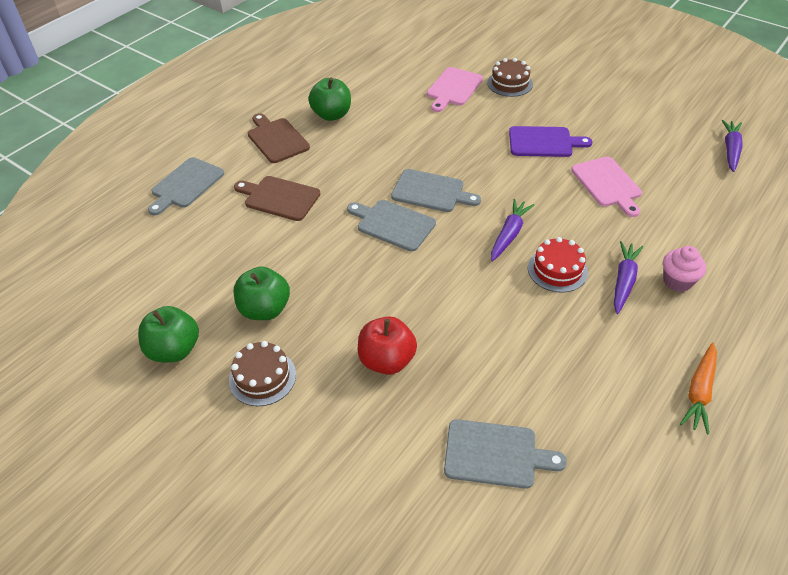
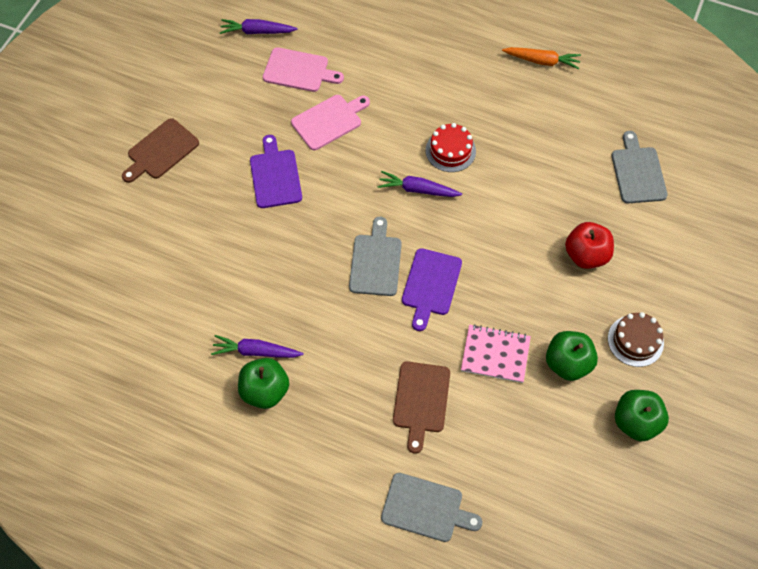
camera: 105 degrees left, 15 degrees up
brown cutting board [248,113,310,163] -> brown cutting board moved to [122,118,199,183]
grey cutting board [347,200,436,251] -> purple cutting board [402,248,462,331]
pink cutting board [427,67,483,112] -> pink cutting board moved to [263,47,344,92]
brown cake [487,58,533,97] -> none
purple carrot [614,241,643,314] -> purple carrot moved to [211,335,304,358]
pink cupcake [663,246,706,292] -> none
none -> pink notebook [461,324,531,383]

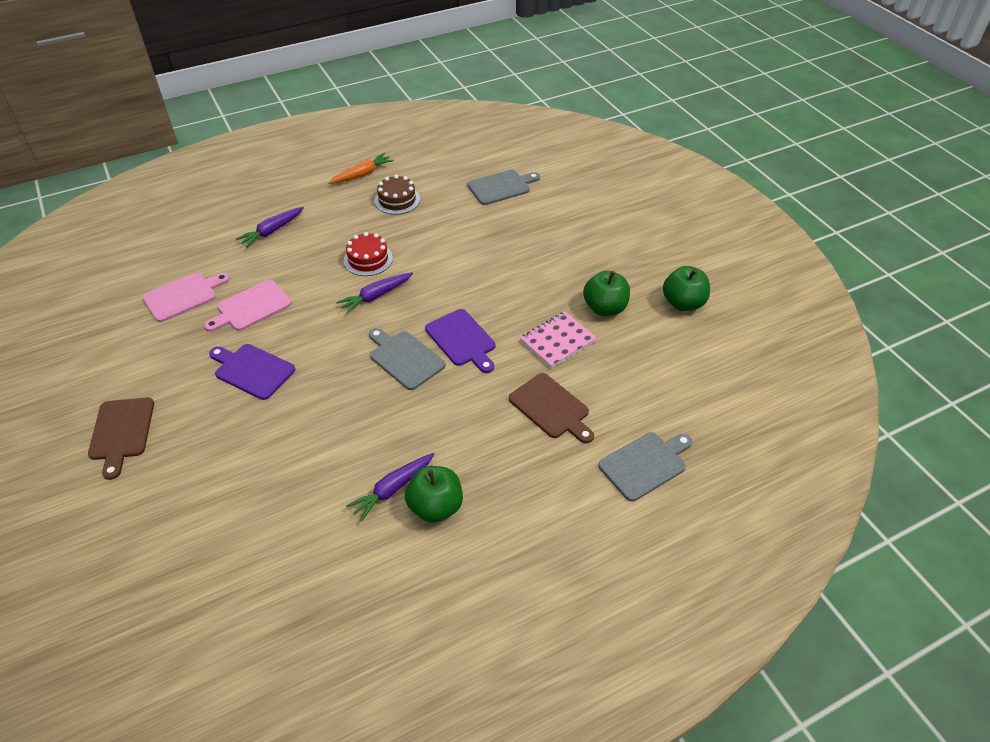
camera: 50 degrees left, 15 degrees down
purple carrot [220,19,298,34] -> purple carrot moved to [236,207,304,248]
pink cutting board [291,95,370,150] -> pink cutting board turned 135 degrees counterclockwise [204,280,292,332]
red apple [565,222,614,269] -> none
brown cake [608,312,664,367] -> brown cake moved to [374,175,420,215]
grey cutting board [612,131,668,203] -> grey cutting board turned 120 degrees clockwise [467,170,540,205]

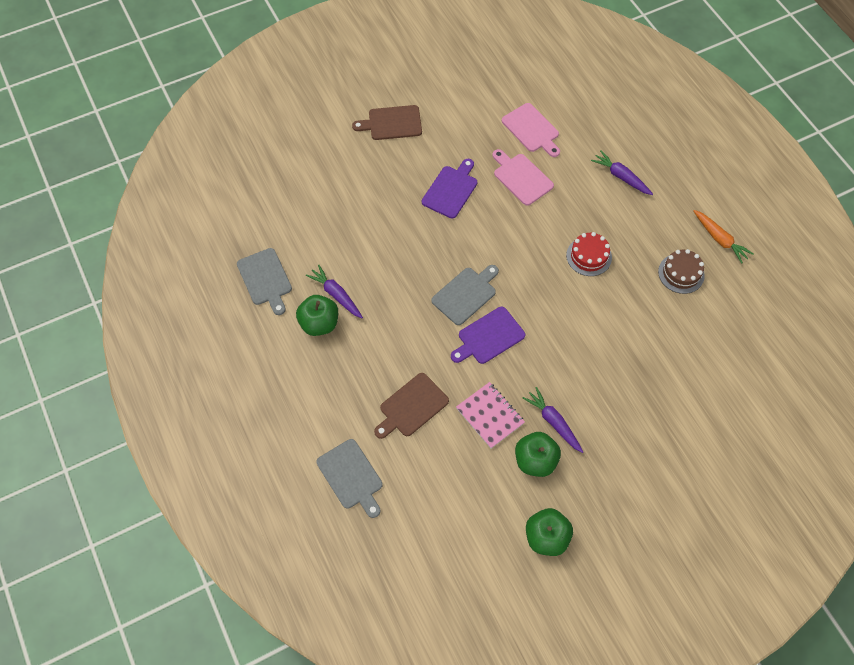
camera: 90 degrees right, 15 degrees up
purple carrot [336,272,413,314] -> purple carrot moved to [523,387,583,453]
grey cutting board [467,170,540,205] -> grey cutting board moved to [237,248,292,315]

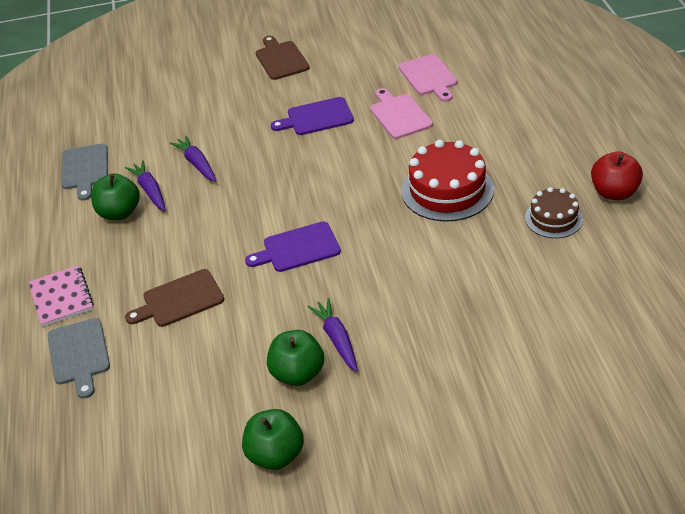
camera: 20 degrees right, 20 degrees down
brown cutting board [352,105,422,140] -> brown cutting board turned 60 degrees clockwise [256,36,310,80]
purple cutting board [422,159,477,219] -> purple cutting board turned 150 degrees counterclockwise [271,97,354,135]
grey cutting board [431,265,499,325] -> none
pink notebook [456,382,525,448] -> pink notebook moved to [29,265,94,327]
red cake [566,232,612,276] -> red cake [401,140,494,222], size x1.69
purple carrot [591,150,653,195] -> purple carrot moved to [169,135,216,182]
orange carrot [693,210,754,264] -> red apple [591,151,643,200]

